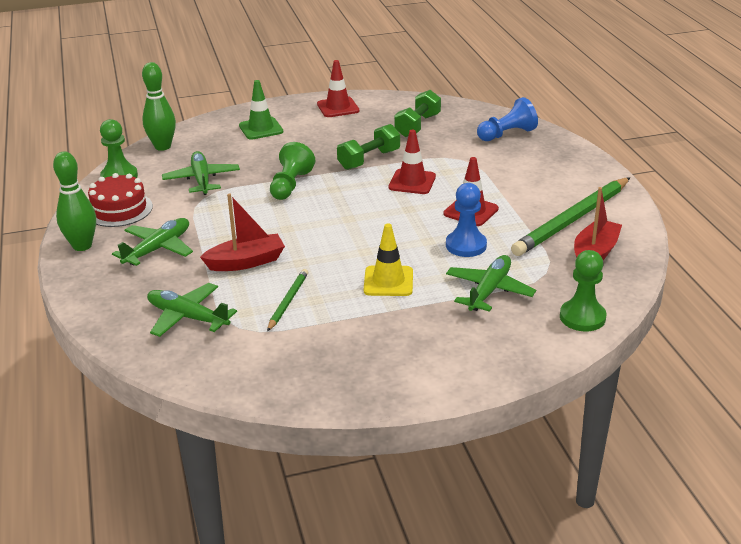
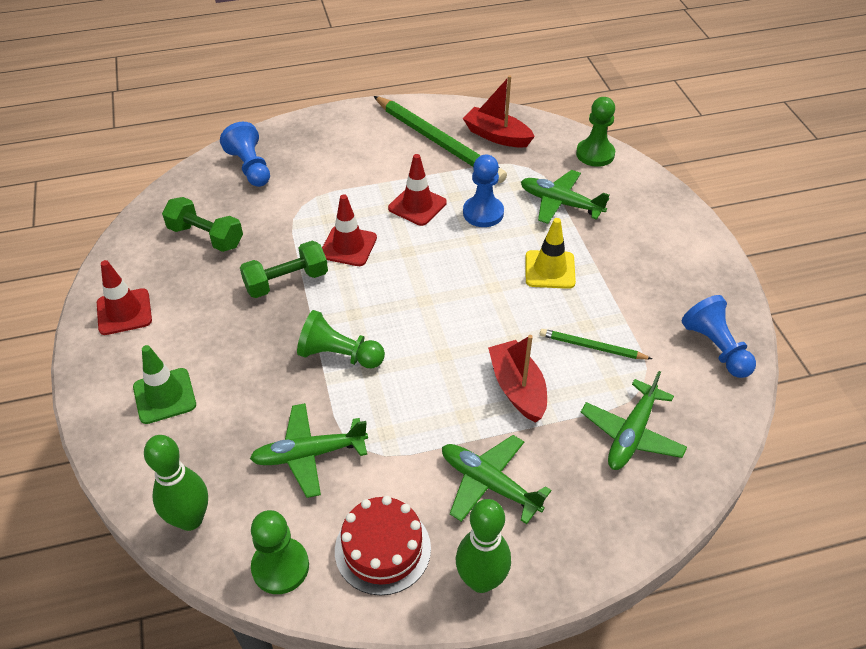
camera: 90 degrees left, 15 degrees up
green dumbbell [337,124,400,170] -> green dumbbell turned 75 degrees counterclockwise [240,241,328,298]
none -> blue pawn [682,295,756,378]

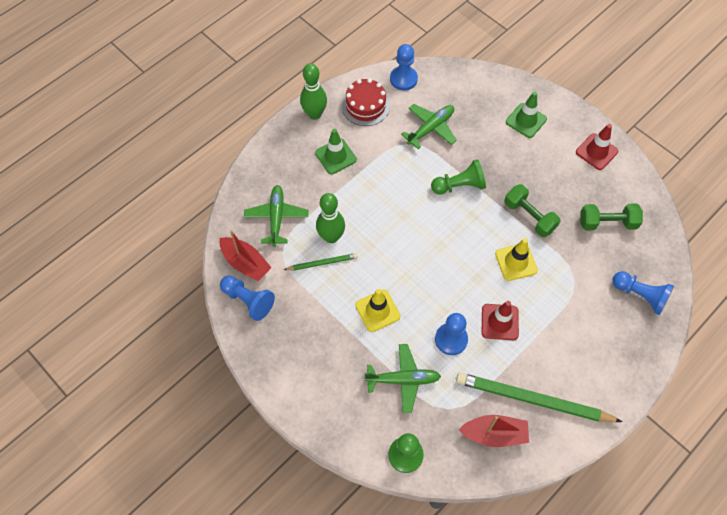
camera: 150 degrees right, 15 degrees up
green bowling pin [144,435,208,531] -> green bowling pin moved to [316,193,345,243]
green dumbbell [240,241,328,298] -> green dumbbell turned 75 degrees counterclockwise [504,184,560,237]
green pawn [251,510,309,594] -> blue pawn [390,44,418,91]
red traffic cone [322,194,377,266] -> yellow traffic cone [495,238,538,281]
green plane [442,435,551,524] -> green traffic cone [315,129,357,174]
red boat [488,335,547,423] -> red boat moved to [220,230,272,281]

